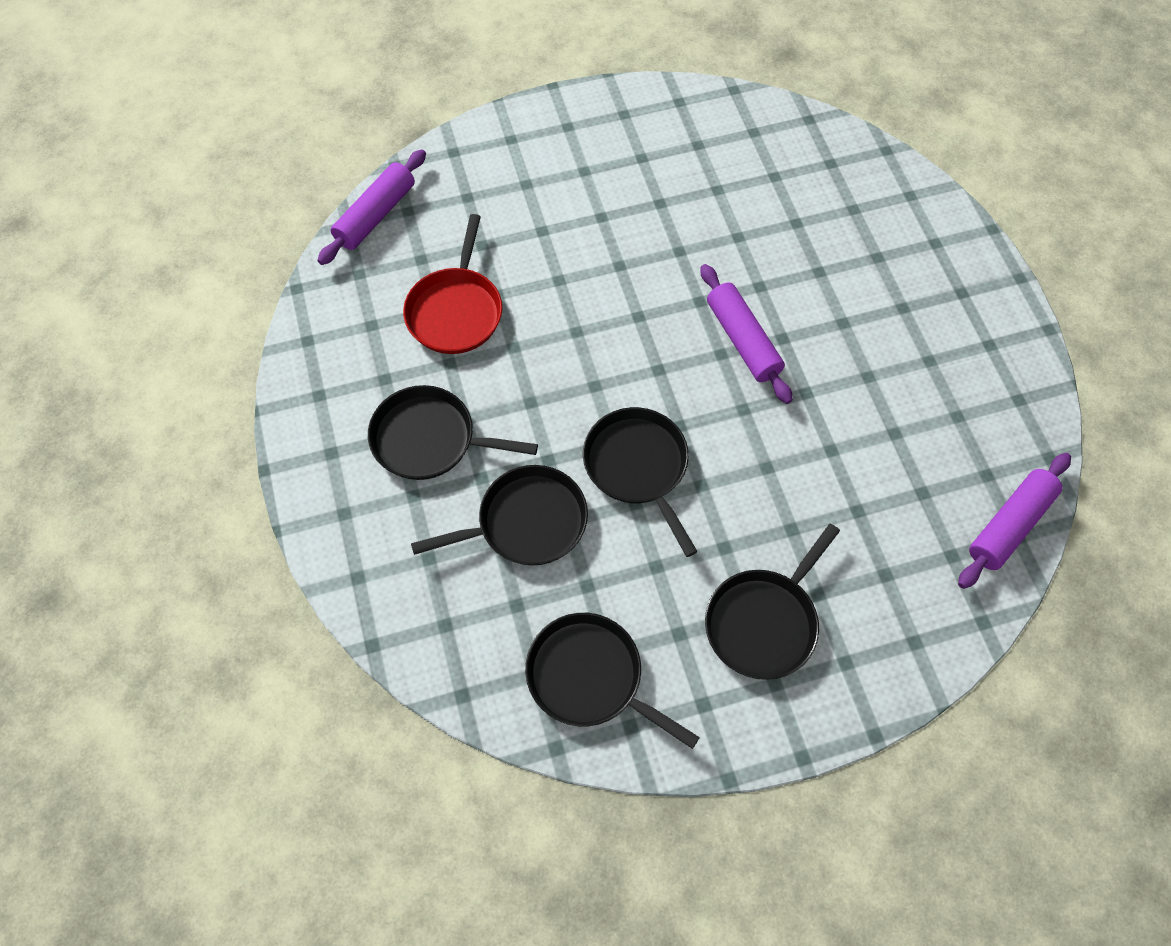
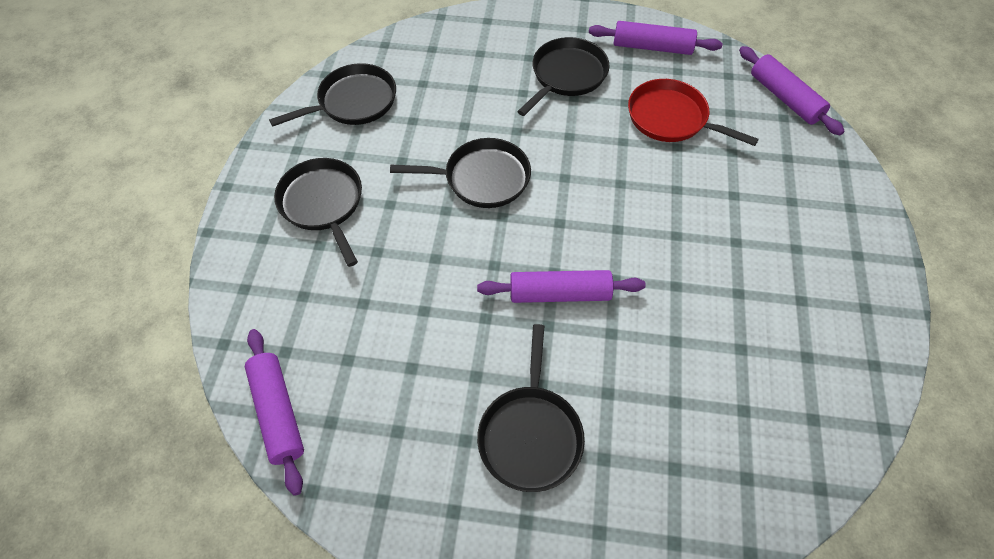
camera: 115 degrees right, 5 degrees down
black pan [411,465,588,565] -> black pan moved to [477,324,585,492]
none -> purple rolling pin [589,21,723,55]

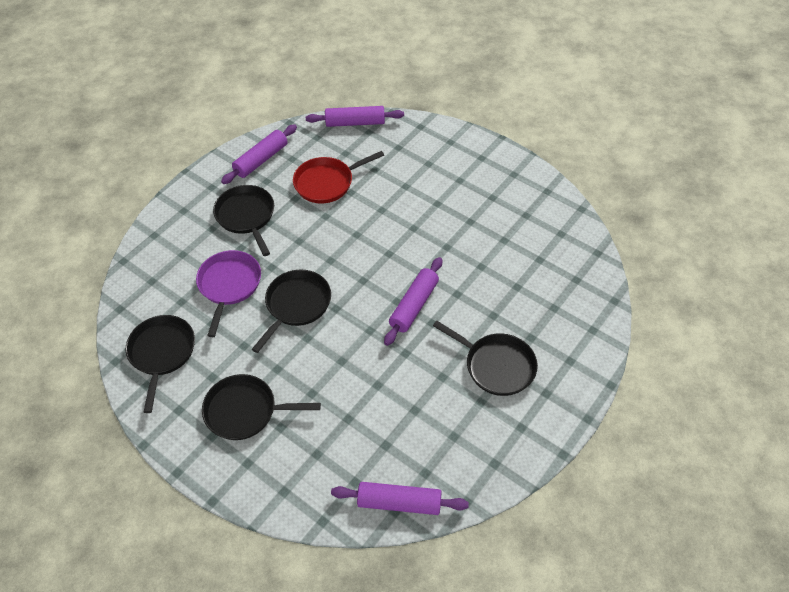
camera: 60 degrees left, 5 degrees down
none -> purple pan [196,250,261,337]

